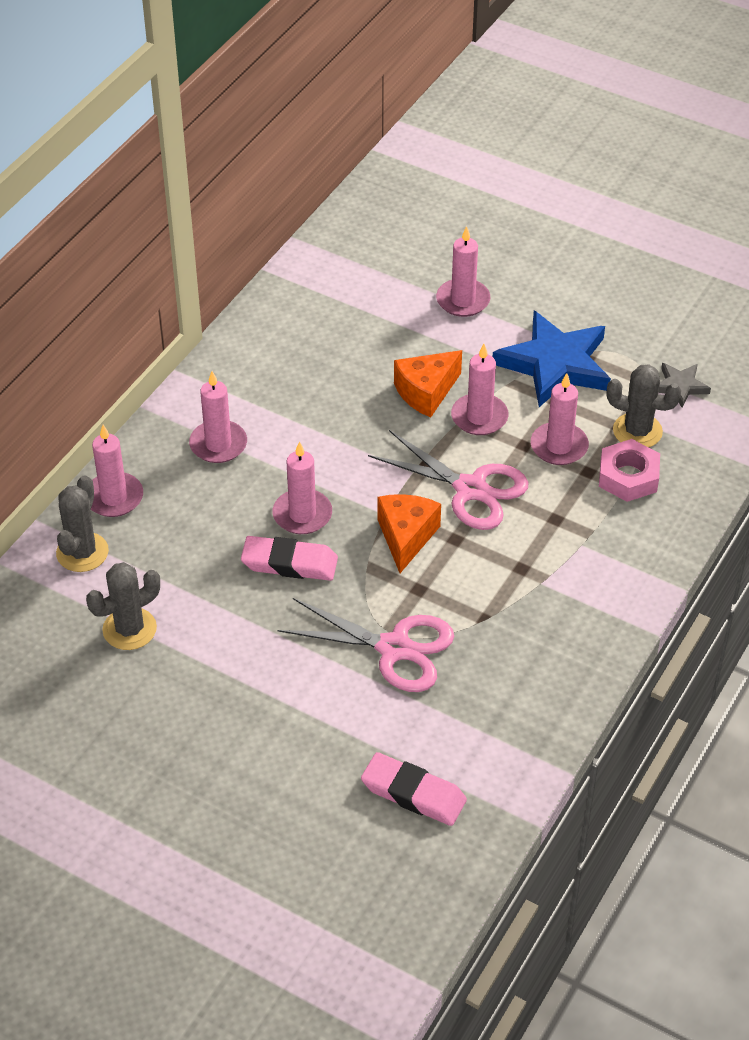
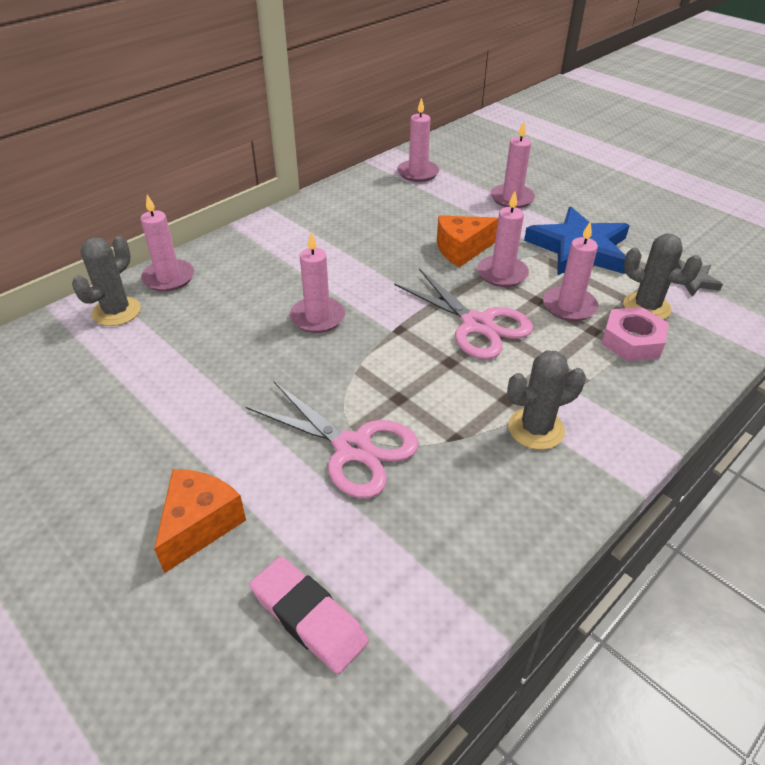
camera: 15 degrees right, 5 degrees down
grey cactus [86,562,160,650] -> grey cactus moved to [507,350,586,450]
pink candle [189,371,247,463] -> pink candle moved to [397,97,439,182]
pink eraser [241,536,338,581] -> none
orange cheese [377,494,441,573] -> orange cheese moved to [154,469,246,573]

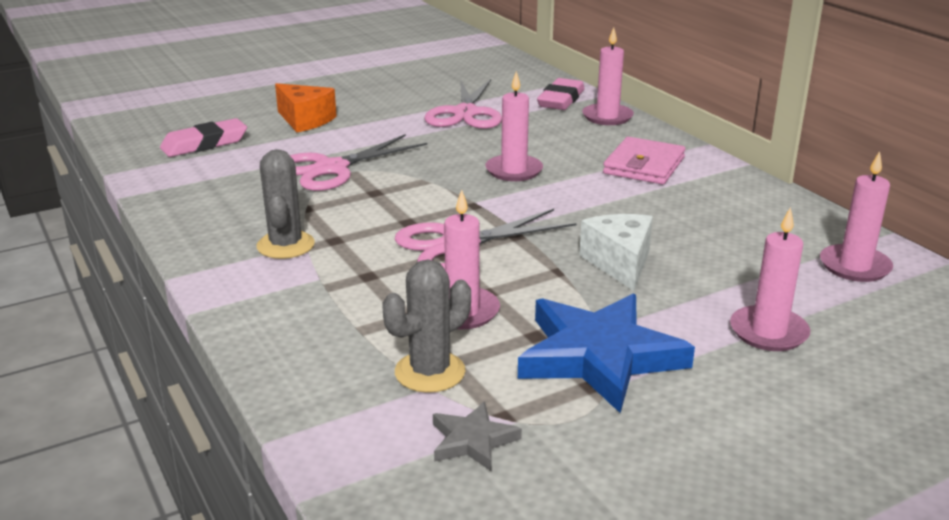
camera: 105 degrees right, 15 degrees down
grey cactus [72,236,141,326] -> pink eraser [537,78,585,110]
orange cheese [437,216,498,267] -> white cheese [579,214,653,291]
pink candle [477,191,529,287] -> none
pink nut [601,307,669,361] -> none
none -> pink scissors [424,79,502,129]
none -> pink wallet [603,137,686,184]

